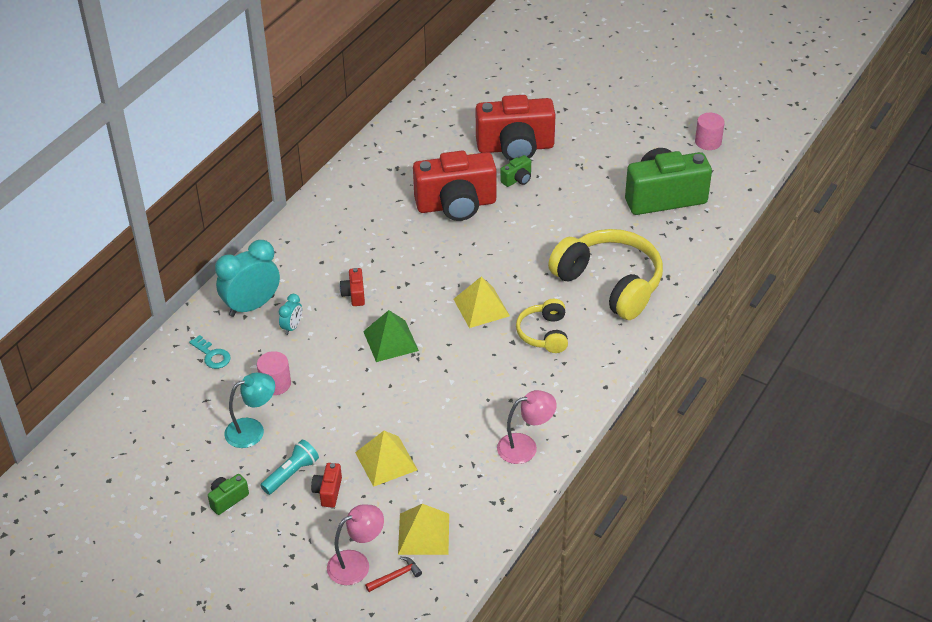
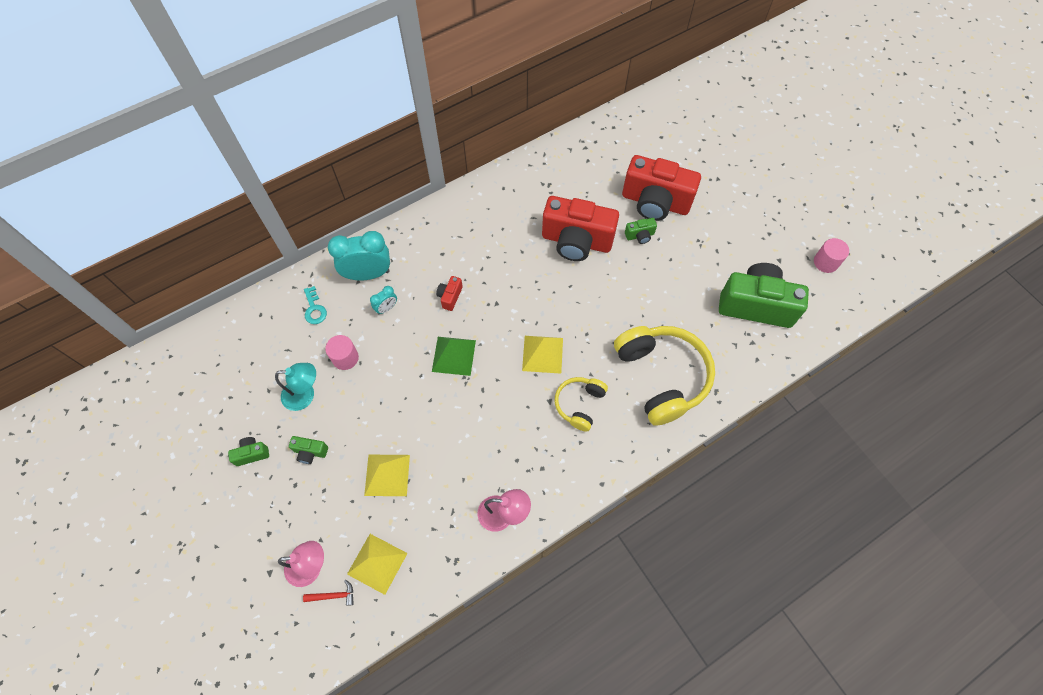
camera: 25 degrees right, 20 degrees up
turquoise flashlight [260,440,319,495] -> green camera [289,436,328,464]
red camera [311,463,342,508] -> none

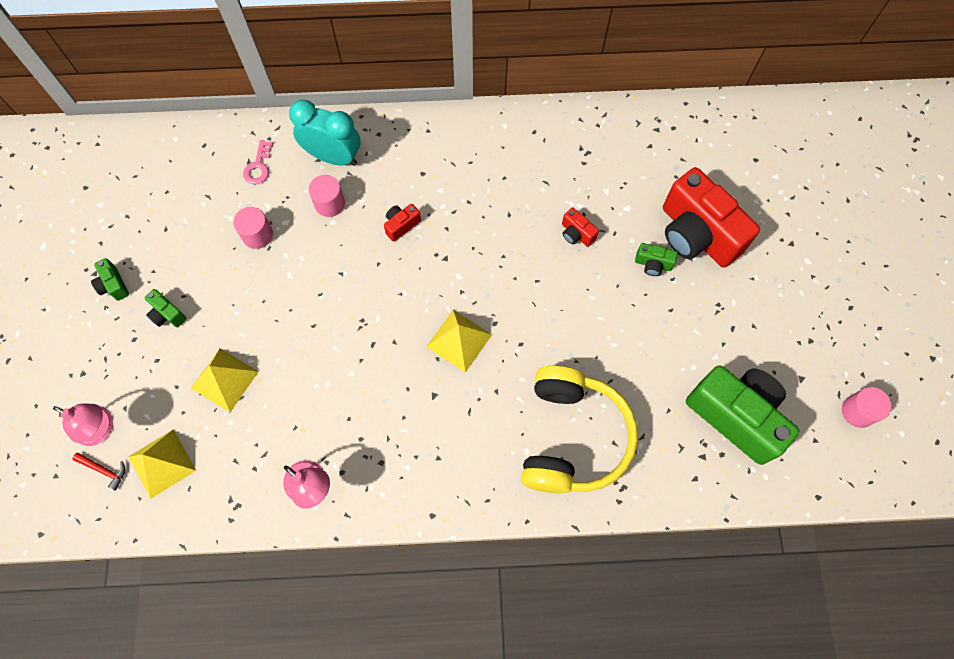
camera: 30 degrees right, 5 degrees up
green camera [228,437,269,466] -> green camera turned 135 degrees counterclockwise [91,258,129,301]
turquoise lamp [275,363,316,411] -> none
turquoise key [304,286,327,324] -> pink key [243,140,273,185]
turquoise clock [370,286,397,314] -> pink cylinder [309,175,345,217]
green pyramid [432,337,476,376] -> none
red camera [542,196,619,261] -> red camera [562,207,599,247], size x0.41
yellow headphones [555,377,608,432] -> none

